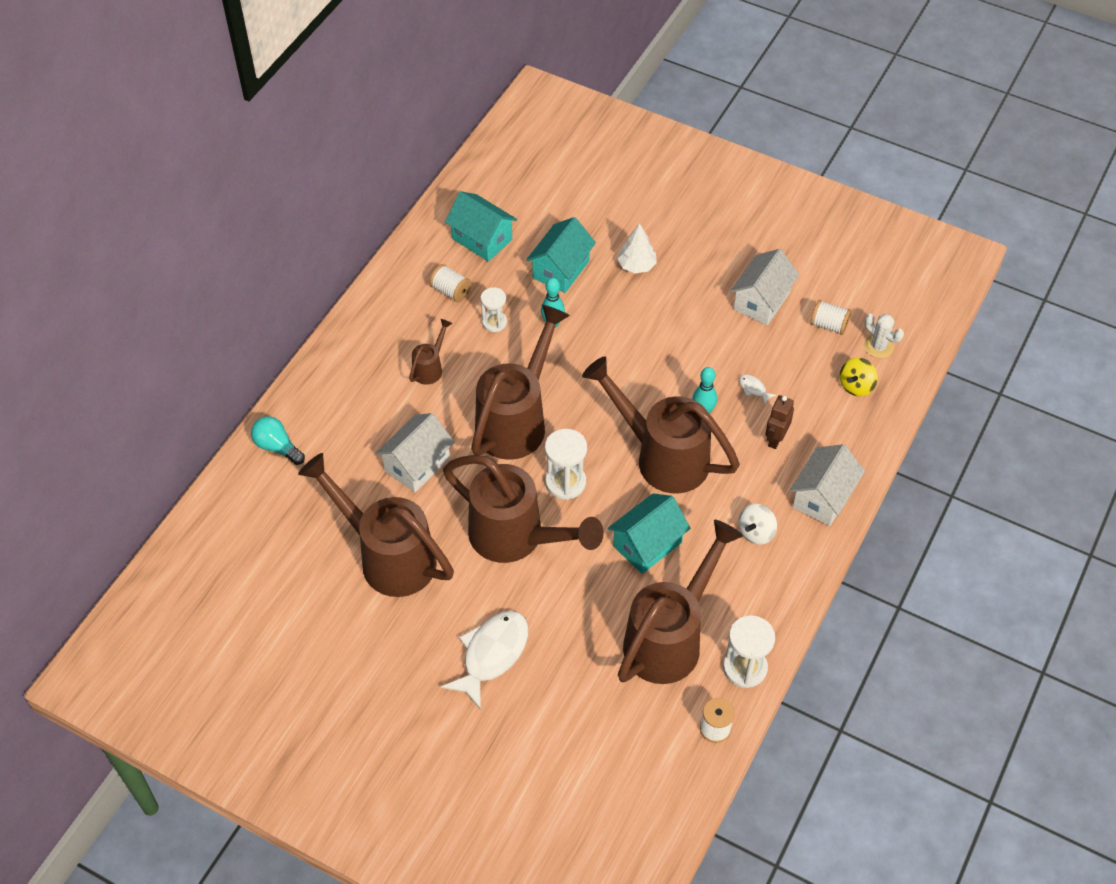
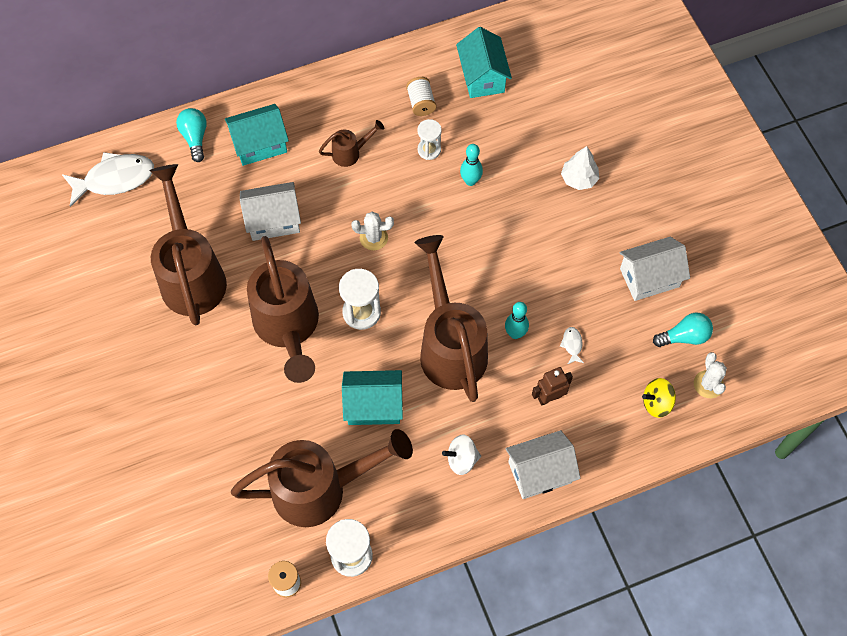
camera: 40 degrees right, 10 degrees up
white fish [441,610,528,710] -> white fish moved to [62,152,154,207]
brown watering can [471,304,570,460] -> white cactus [352,212,394,250]
turquoise house [526,217,596,293] -> turquoise house moved to [225,104,289,166]
white spool [810,300,851,335] -> turquoise light bulb [653,313,713,347]

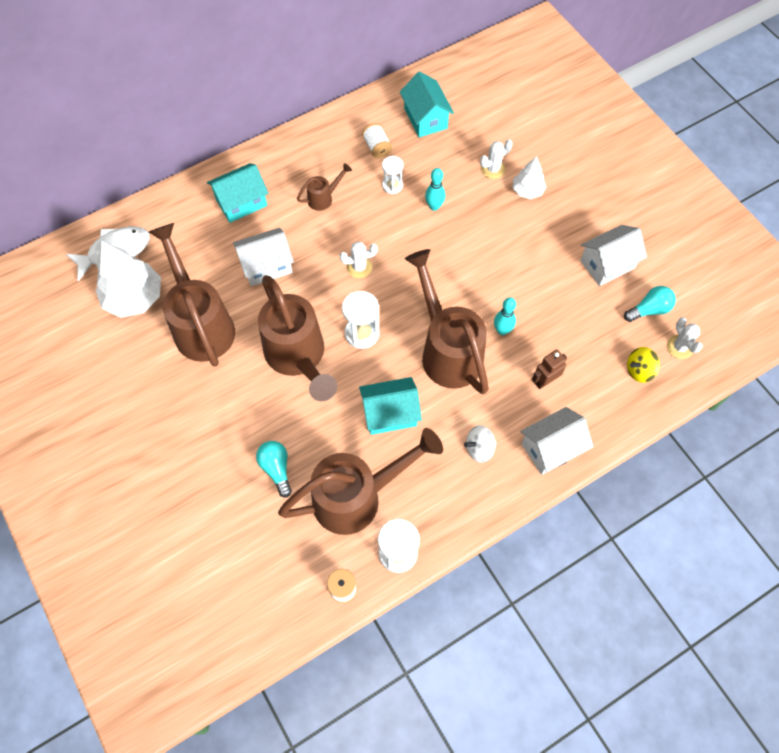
camera: 10 degrees left, 0 degrees up
turquoise light bulb [176,108,207,162] -> turquoise light bulb moved to [256,441,292,498]
white fish [560,327,584,364] -> none
none -> white tree [96,241,161,318]
none -> white cactus [480,139,513,179]

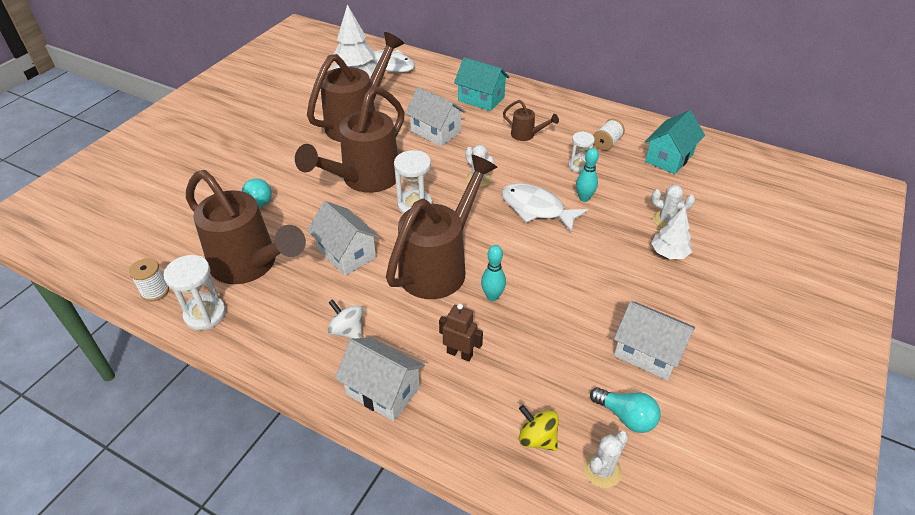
camera: 60 degrees right, 20 degrees down
turquoise house [359,377,422,435] -> white house [307,201,380,276]
none -> white fish [501,183,588,233]

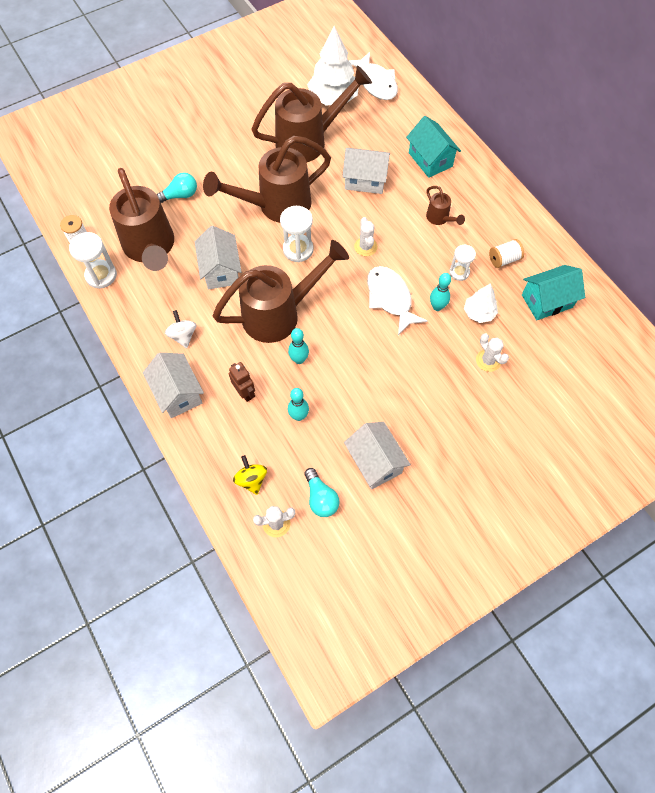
camera: 30 degrees right, 20 degrees up
white house [405,87,466,146] -> white house turned 60 degrees counterclockwise [342,148,390,194]
white tree [651,206,692,259] -> white tree moved to [464,283,498,323]
none -> turquoise bowling pin [288,388,309,421]

